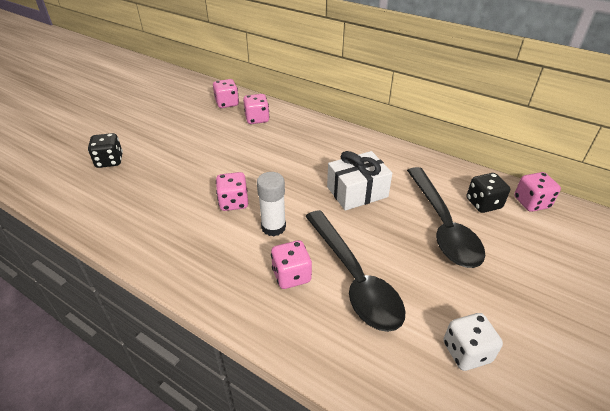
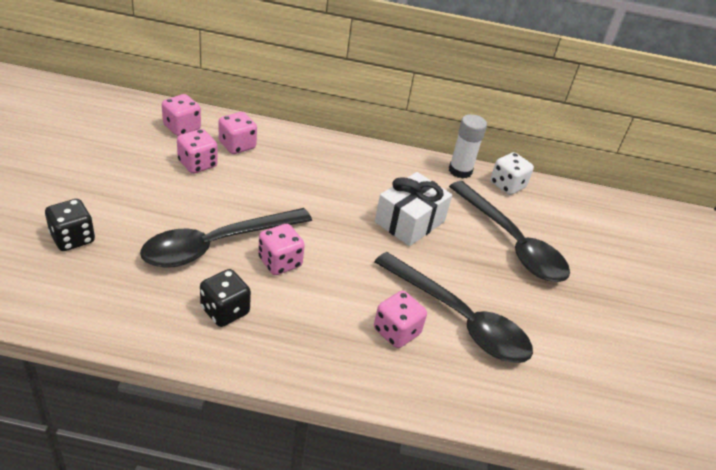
camera: 30 degrees left, 0 degrees up
white glue stick [257,172,286,236] -> white glue stick moved to [449,114,487,179]
white dice [444,313,503,371] -> white dice moved to [490,152,534,195]
black dice [467,173,510,213] -> black dice moved to [200,269,251,327]
pink dice [514,172,561,212] -> pink dice moved to [177,129,218,174]
none -> black spoon [140,208,312,268]

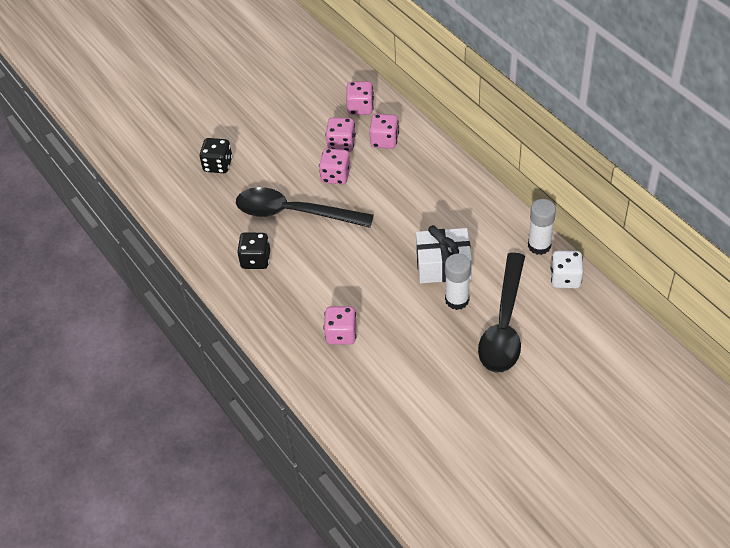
camera: 55 degrees right, 10 degrees up
pink dice [258,224,305,275] -> pink dice moved to [319,148,351,185]
black spoon [374,252,533,363] -> none
none -> white glue stick [445,254,471,310]

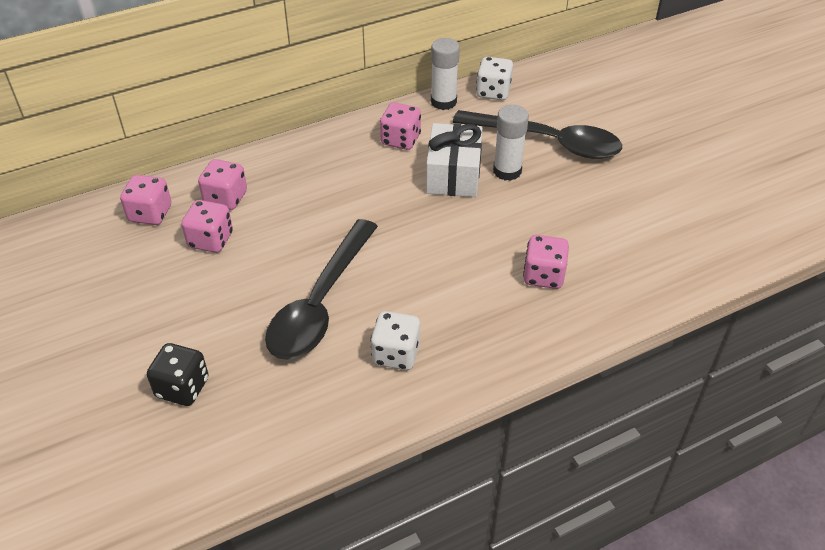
camera: 85 degrees left, 5 degrees down
black dice [237,233,270,269] -> white dice [370,311,420,370]
pink dice [319,148,351,185] -> pink dice moved to [380,102,421,150]

